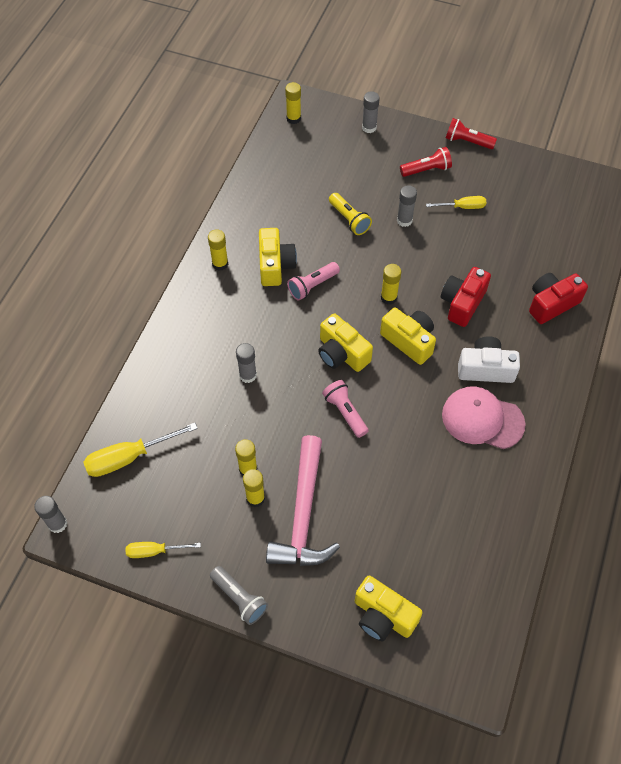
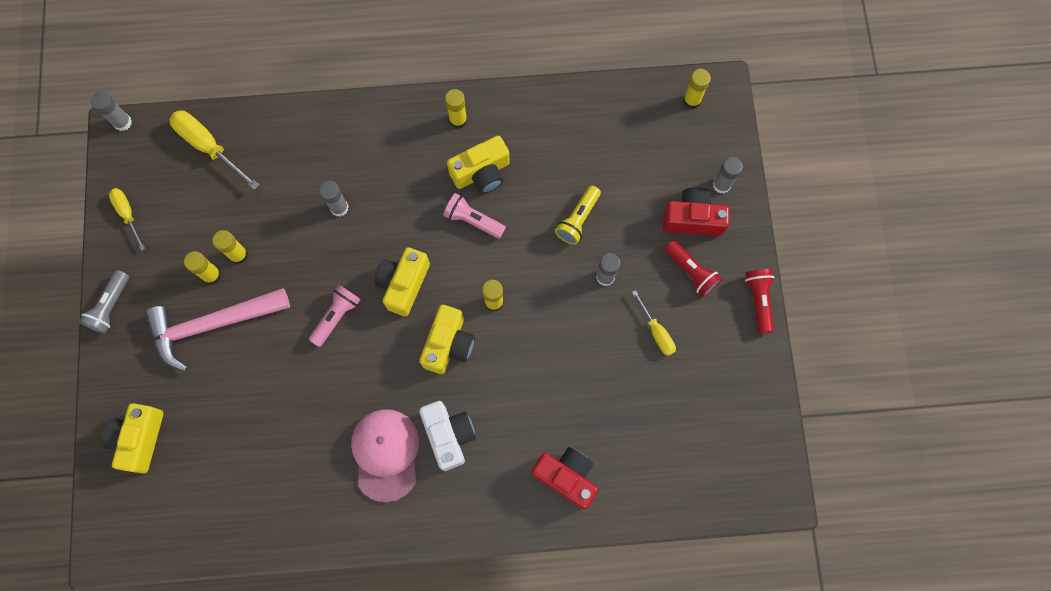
camera: 65 degrees right, 15 degrees up
red camera [441,267,491,327] -> red camera moved to [663,187,730,236]

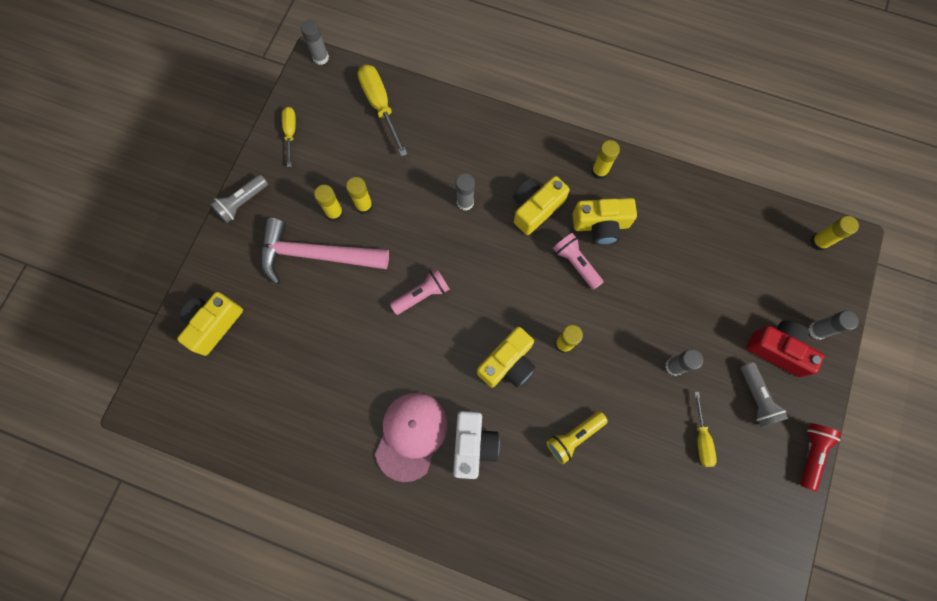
camera: 25 degrees right, 0 degrees up
yellow camera [374,247,430,316] -> yellow camera moved to [513,176,570,235]
red camera [532,447,598,509] -> none
yellow flashlight [555,186,601,245] -> yellow flashlight moved to [547,411,608,464]
red flashlight [665,241,722,297] -> grey flashlight [741,362,788,427]

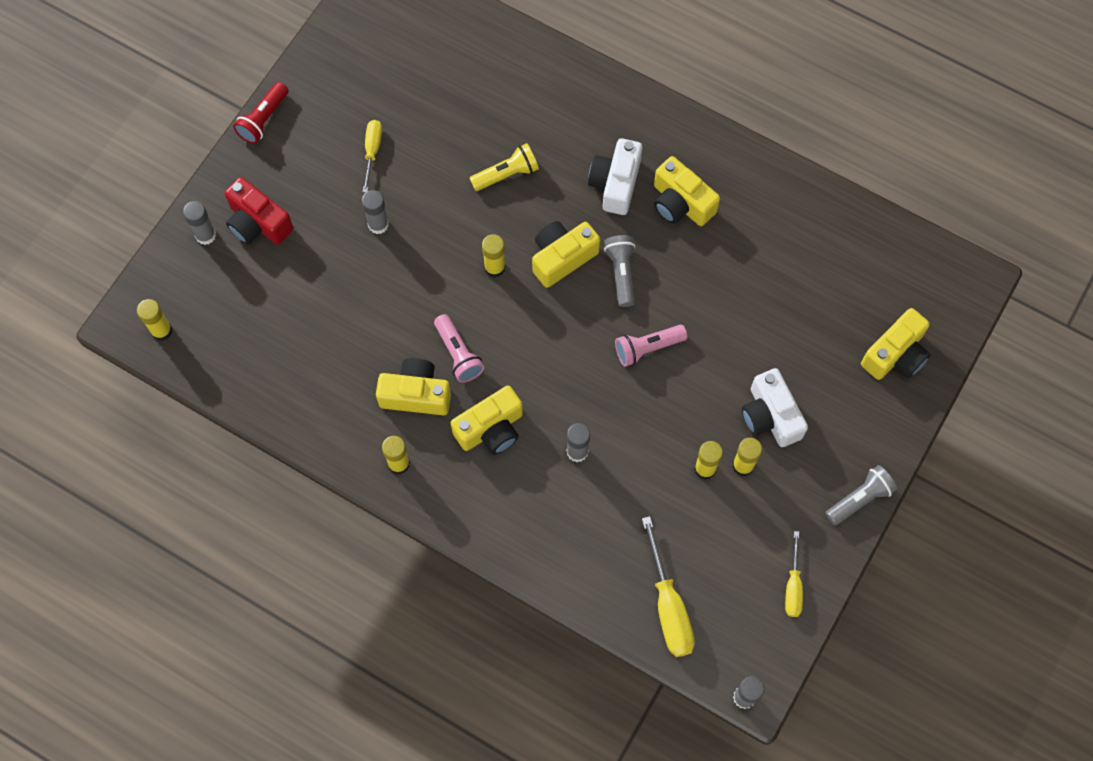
camera: 170 degrees left, 5 degrees down
pink hammer [261,218,389,285] -> white camera [742,368,808,447]
pink cap [375,393,448,482] -> yellow camera [654,156,720,226]
grey flashlight [741,362,788,427] -> grey flashlight moved to [604,235,635,307]

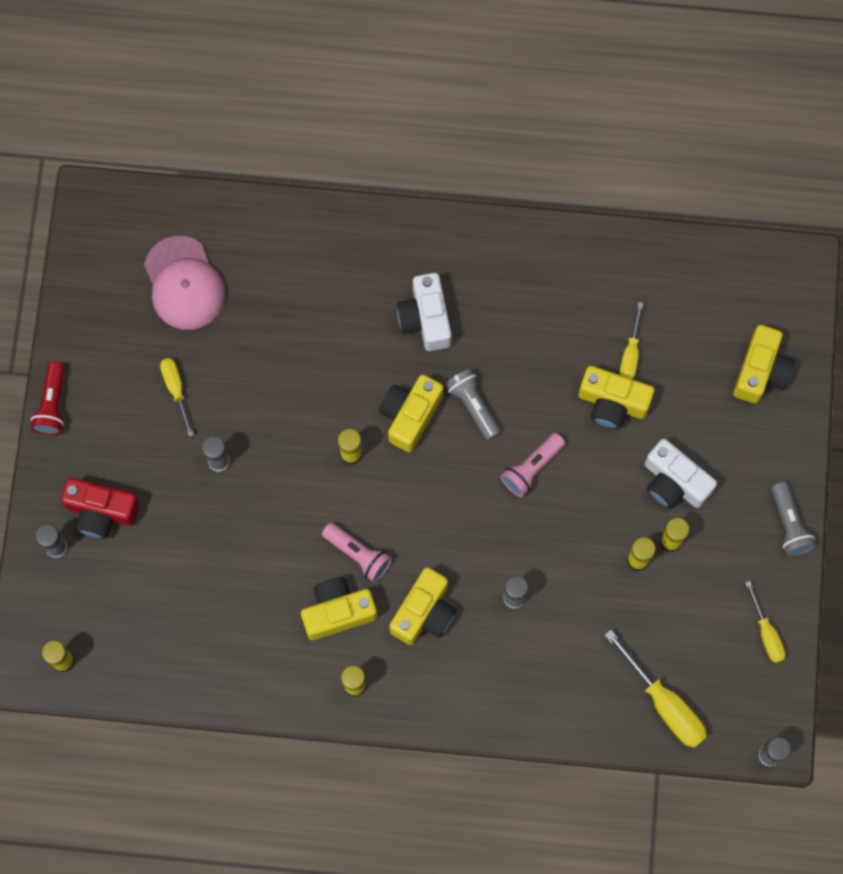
camera: 25 degrees left, 5 degrees up
yellow flashlight [470,143,539,191] -> none
yellow camera [654,156,720,226] -> yellow camera moved to [579,366,655,429]
grey flashlight [825,465,897,526] -> grey flashlight turned 135 degrees clockwise [771,482,816,556]
none -> pink cap [144,236,225,330]
none -> yellow screwdriver [620,302,643,380]

